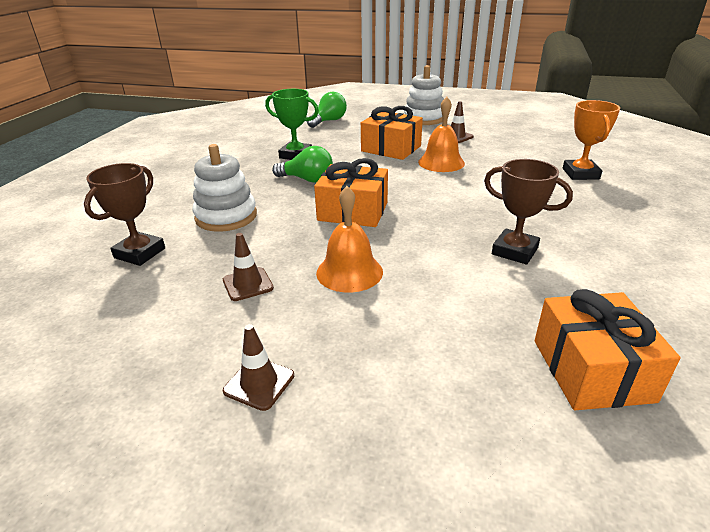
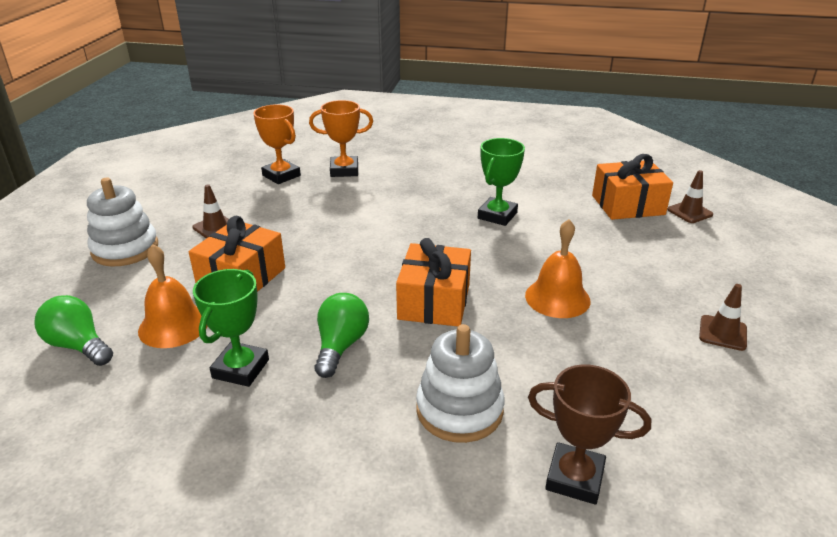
camera: 95 degrees left, 0 degrees up
brown traffic cone [223,233,274,301] -> brown traffic cone moved to [667,170,713,223]
orange bell [418,97,465,172] -> orange bell moved to [138,244,208,348]
brown trophy [484,159,573,265] -> green trophy [478,138,525,226]
none -> orange trophy [253,104,301,184]

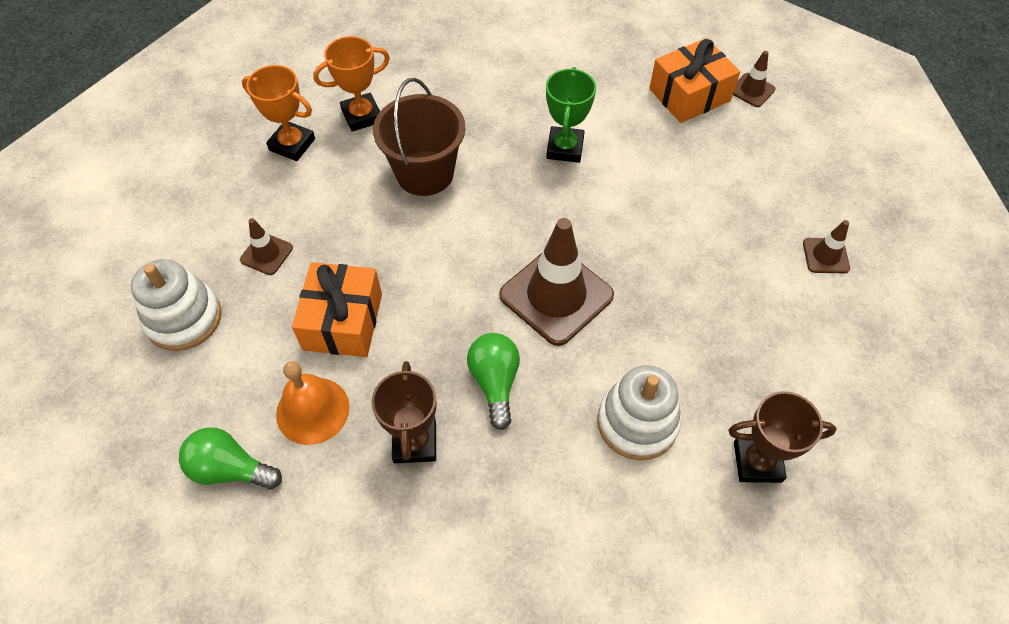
camera: 20 degrees left, 25 degrees up
green trophy [193,269,269,387] -> brown trophy [372,361,437,463]
orange gift [396,238,471,327] -> brown traffic cone [499,218,614,346]
orange bell [525,219,591,318] -> none
none -> brown bucket [373,78,465,196]

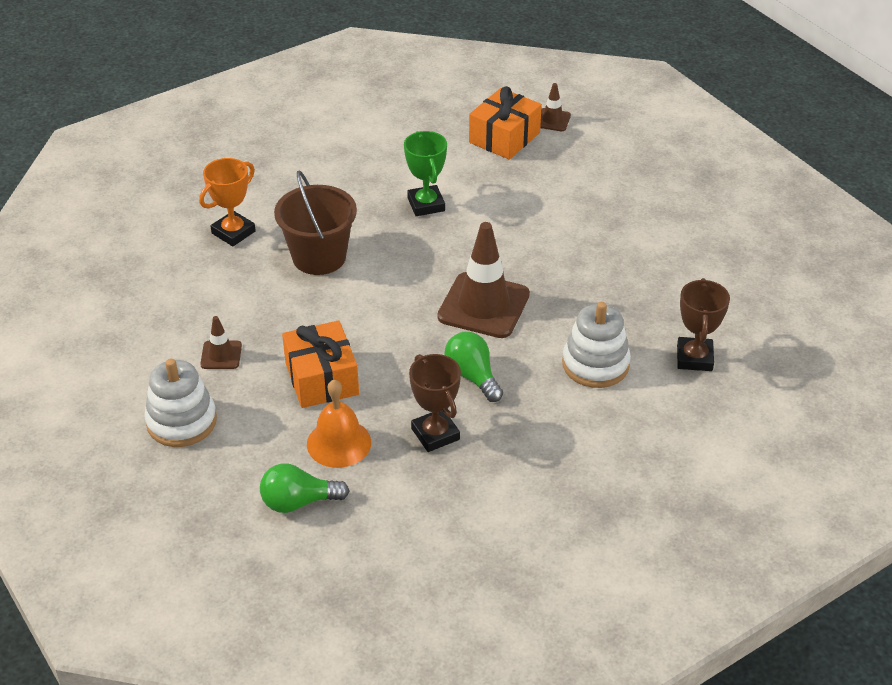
camera: 25 degrees left, 15 degrees down
orange trophy [242,65,315,161] -> none
brown trophy [728,391,836,483] -> brown trophy turned 60 degrees counterclockwise [677,278,730,371]
brown traffic cone [803,220,850,273] -> none

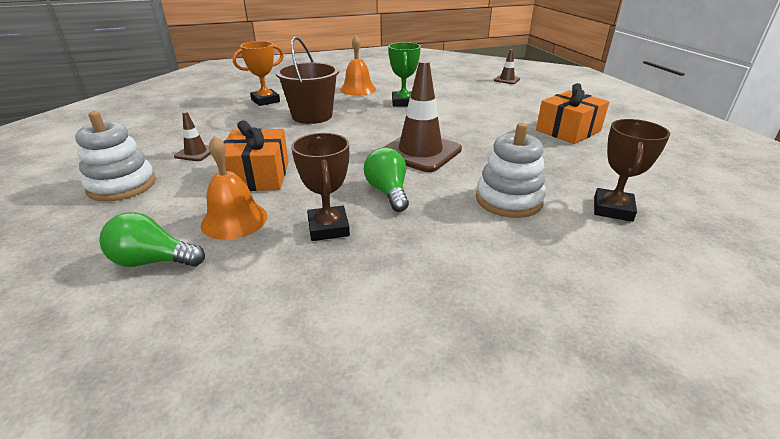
camera: 15 degrees right, 10 degrees down
orange gift [469,86,542,160] -> orange gift moved to [536,83,609,144]
none -> orange bell [340,35,376,96]

